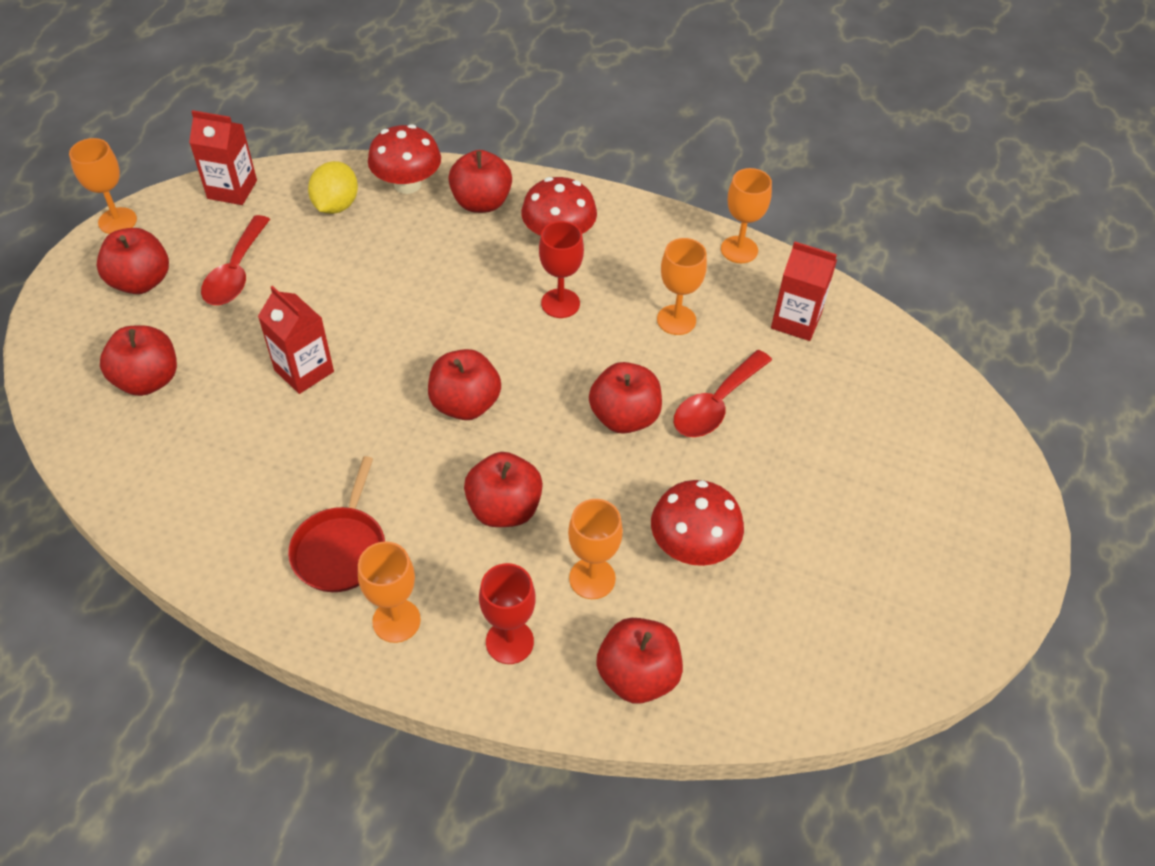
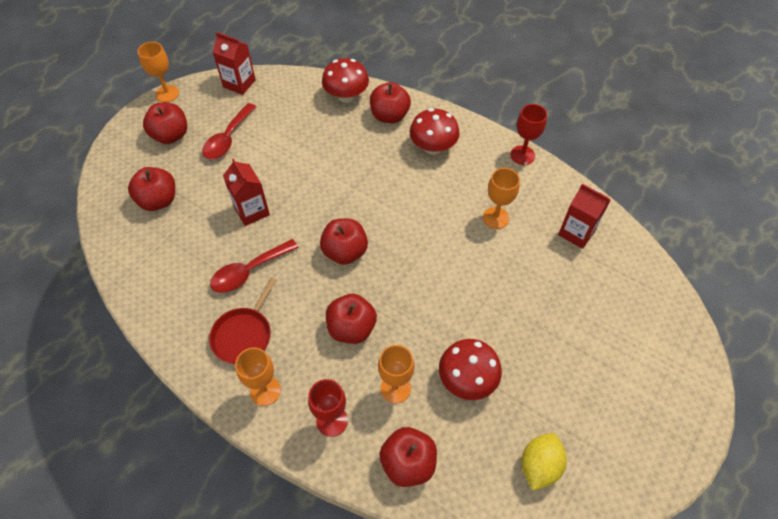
camera: 15 degrees right, 5 degrees up
yellow lemon [308,161,358,214] -> yellow lemon moved to [522,433,567,491]
red goblet [539,221,584,318] -> red goblet moved to [510,104,547,165]
red apple [589,362,662,434] -> none
red spoon [674,350,772,437] -> red spoon moved to [210,239,299,293]
orange goblet [721,168,772,263] -> none

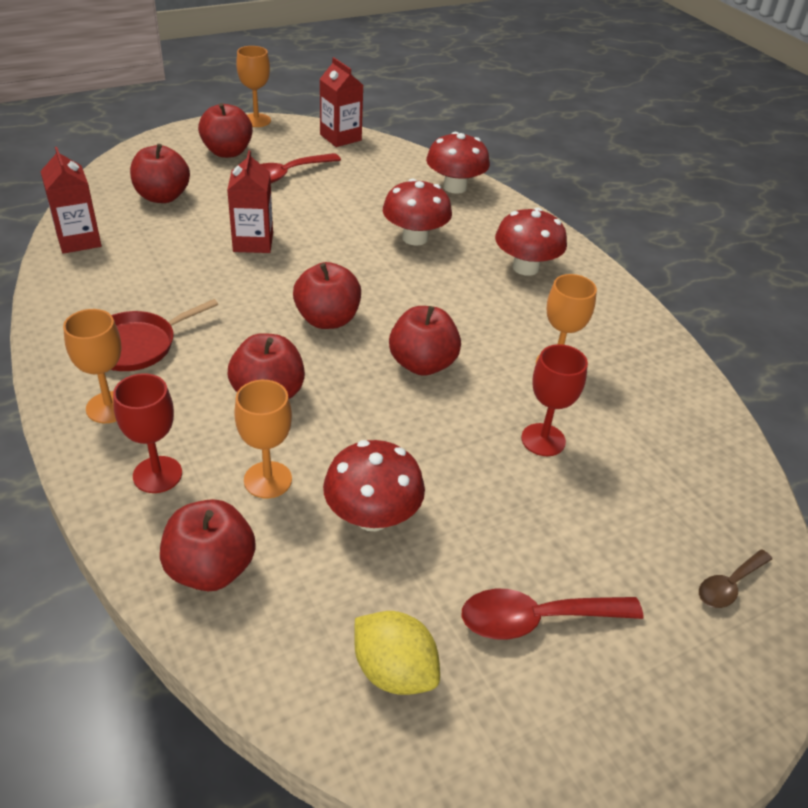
camera: 25 degrees right, 15 degrees down
red spoon [210,239,299,293] -> red spoon moved to [462,589,644,640]
red apple [370,82,411,123] -> red apple moved to [389,306,461,376]
red goblet [510,104,547,165] -> red goblet moved to [521,344,588,456]
yellow lemon [522,433,567,491] -> yellow lemon turned 75 degrees clockwise [355,611,440,695]
red carton [558,184,611,249] -> red carton moved to [40,147,102,254]
none -> red mushroom [383,179,452,246]
none -> brown spoon [699,549,772,608]

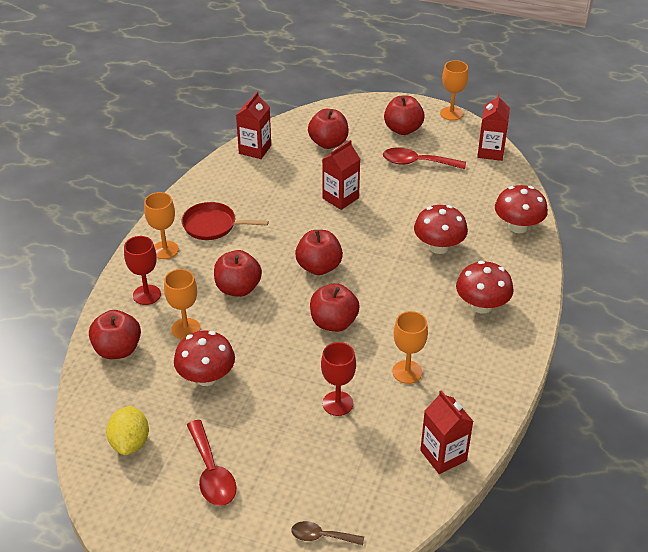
camera: 50 degrees right, 0 degrees up
red spoon [462,589,644,640] -> red spoon turned 150 degrees counterclockwise [187,420,236,506]
none -> red carton [420,390,474,474]

